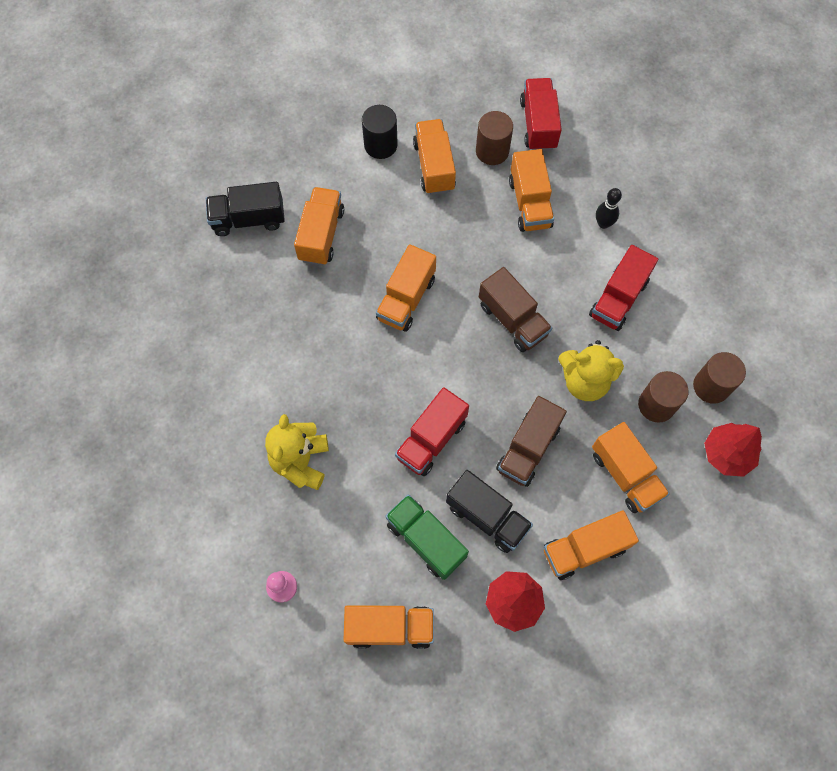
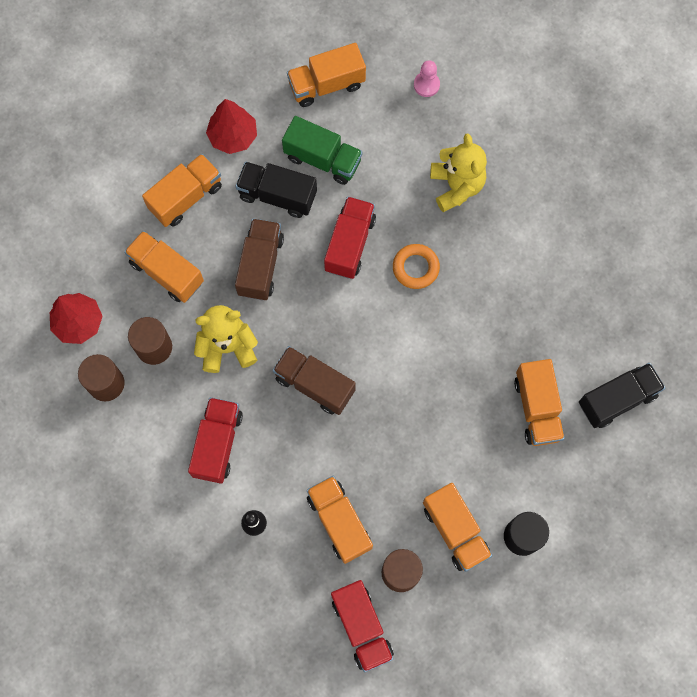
camera: 160 degrees right, 5 degrees up
orange truck [376,244,436,332] -> none
none -> orange ring [393,244,440,289]

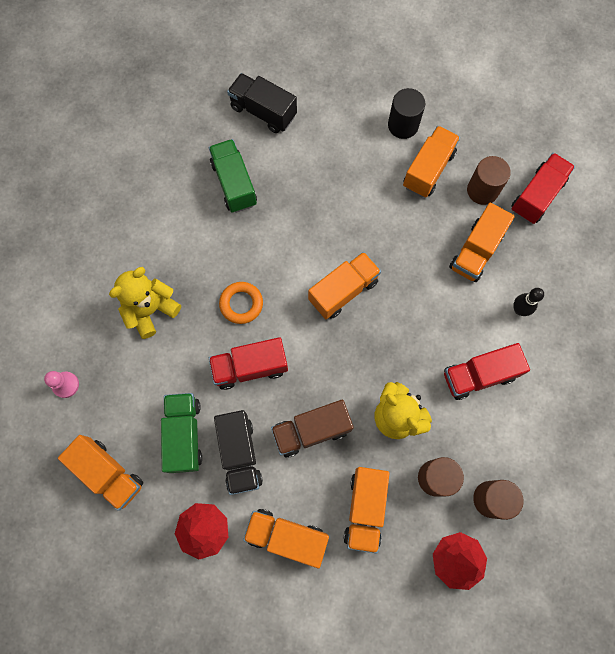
camera: 120 degrees left, 0 degrees up
brown truck [273,346,356,415] -> none
orange truck [514,359,565,446] -> orange truck moved to [308,252,381,319]
none -> green truck [209,139,257,213]

